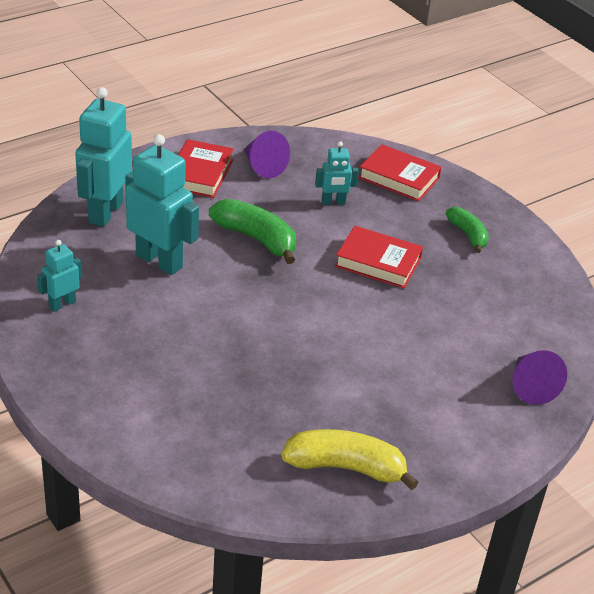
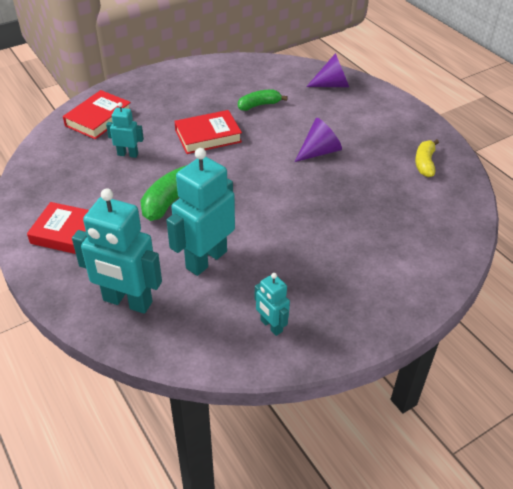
camera: 85 degrees left, 5 degrees up
purple cone [244,131,290,178] -> purple cone moved to [295,118,342,162]
yellow banana [281,429,419,490] -> yellow banana [415,139,439,177], size x0.62
turquoise robot [315,141,359,205] -> turquoise robot turned 75 degrees counterclockwise [106,102,144,158]
red book [335,226,423,289] -> red book turned 45 degrees clockwise [174,110,242,154]
green banana [446,207,489,253] -> green banana moved to [238,90,288,111]

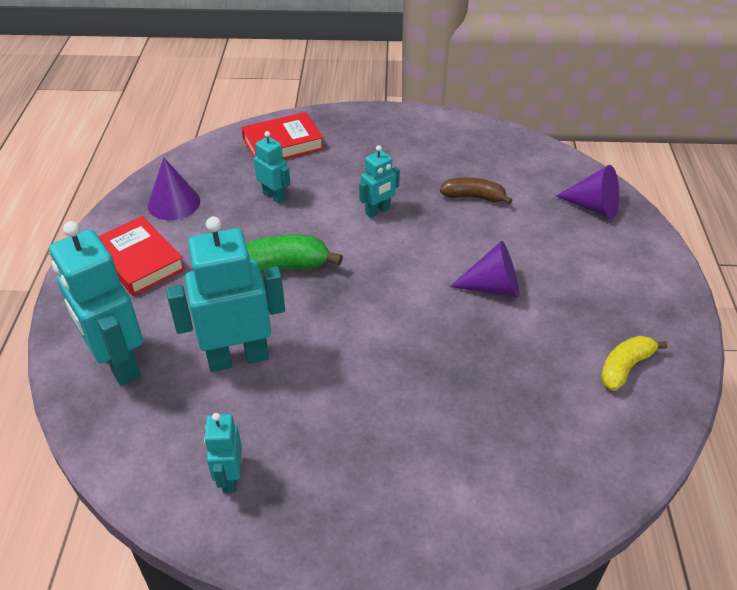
camera: 35 degrees right, 0 degrees up
red book [174,110,242,154] -> turquoise robot [359,145,400,218]
green banana [238,90,288,111] -> brown banana [440,177,513,204]
none -> purple cone [148,157,200,220]

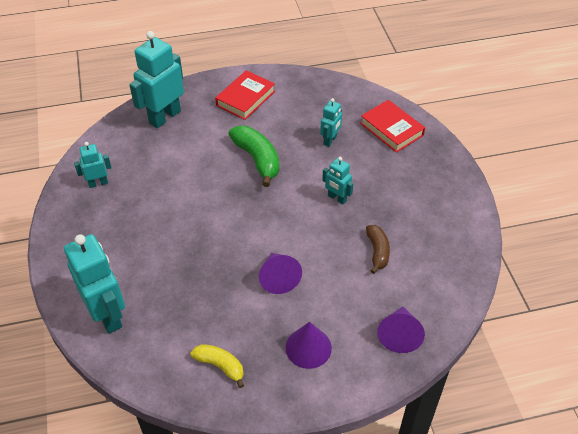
camera: 75 degrees right, 5 degrees up
purple cone [148,157,200,220] -> purple cone moved to [285,322,332,369]
turquoise robot [166,216,285,372] -> turquoise robot moved to [64,234,125,334]

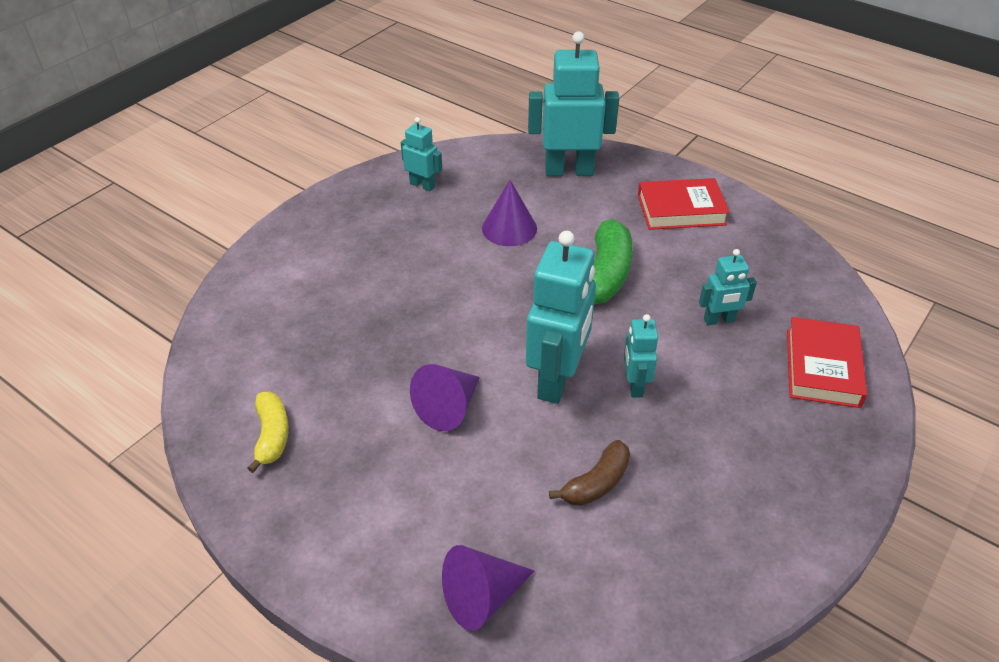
camera: 50 degrees right, 5 degrees down
turquoise robot [64,234,125,334] -> turquoise robot moved to [526,230,596,404]
purple cone [285,322,332,369] -> purple cone moved to [482,180,537,246]

